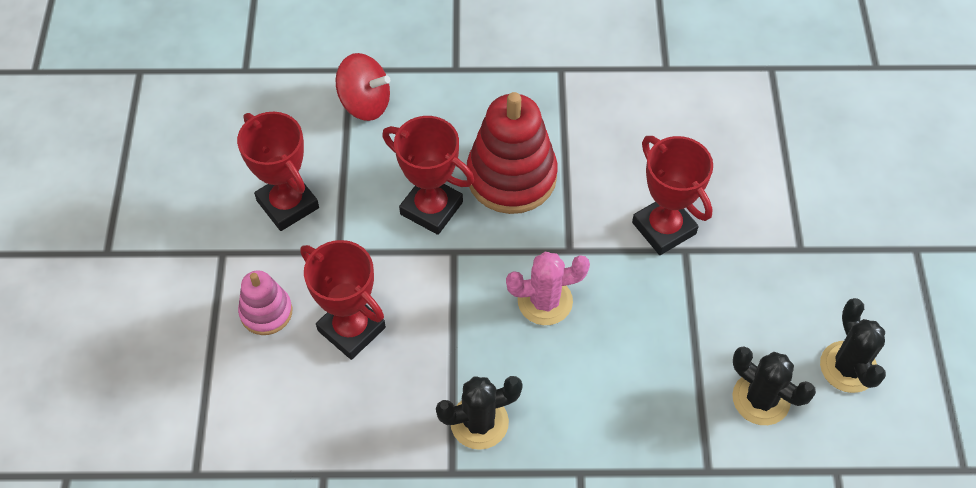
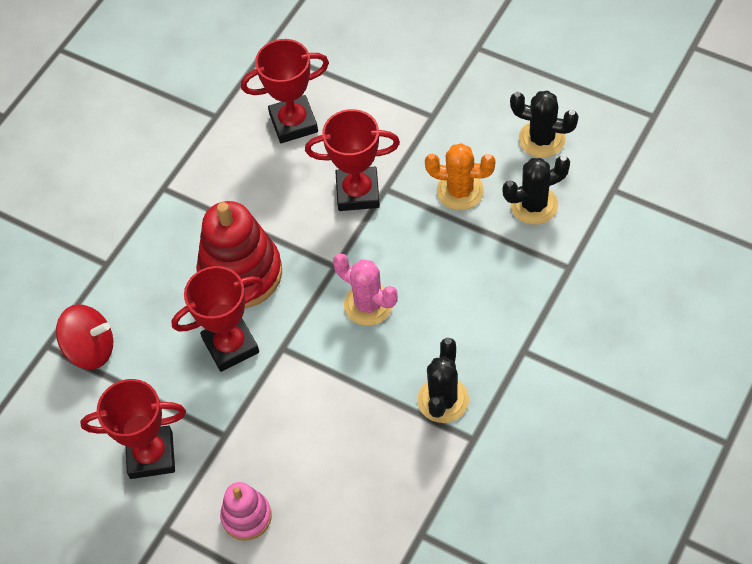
camera: 55 degrees left, 0 degrees up
red trophy [300,240,386,360] -> red trophy moved to [241,39,329,143]
red spinning top [335,53,390,121] -> red spinning top turned 45 degrees clockwise [56,304,113,369]
pink cactus [506,252,590,325] -> pink cactus turned 75 degrees counterclockwise [333,253,398,326]
none -> orange cactus [425,143,496,210]

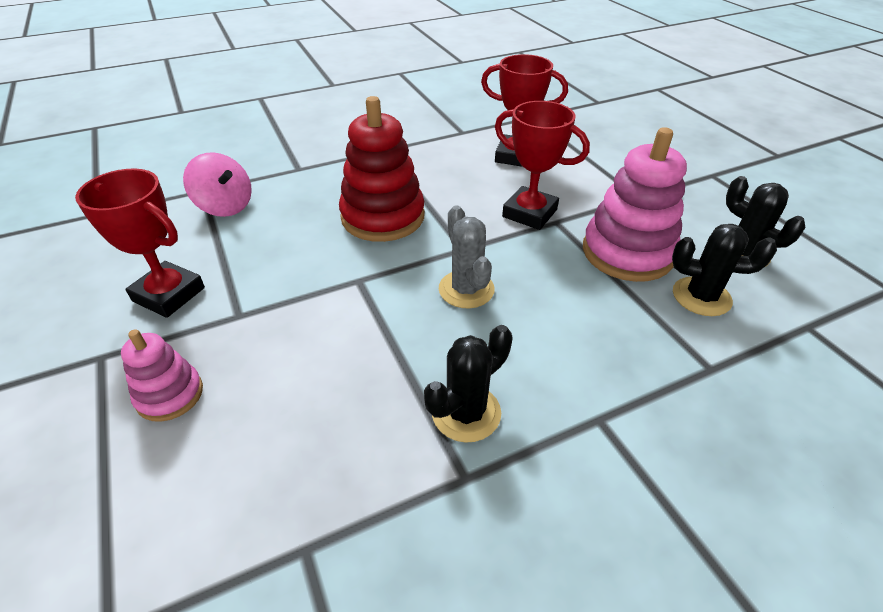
camera: 30 degrees right, 15 degrees down
red spinning top [56,304,113,369] -> pink spinning top [183,152,252,217]
red trophy [172,266,264,372] -> none
pink cactus [333,253,398,326] -> grey cactus [439,205,495,308]
orange cactus [425,143,496,210] -> pink stacking toy [583,127,687,282]

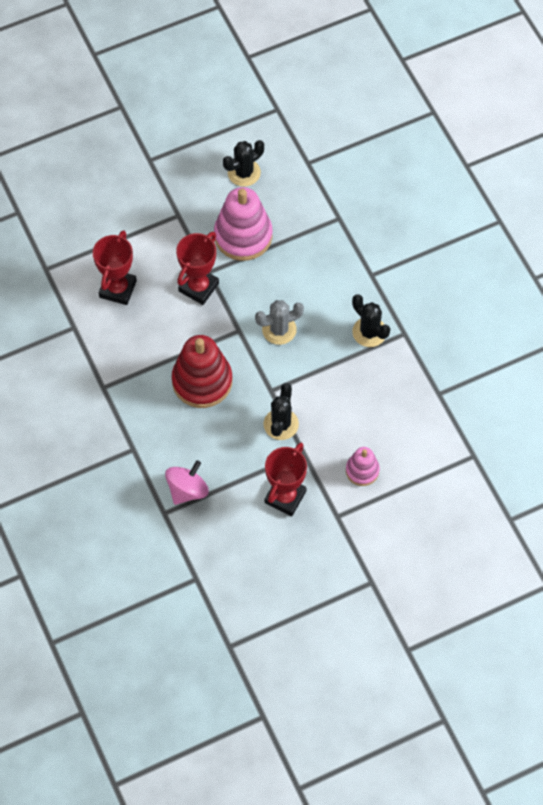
camera: 90 degrees left, 20 degrees up
black cactus [672,224,777,316] -> black cactus moved to [263,383,299,440]

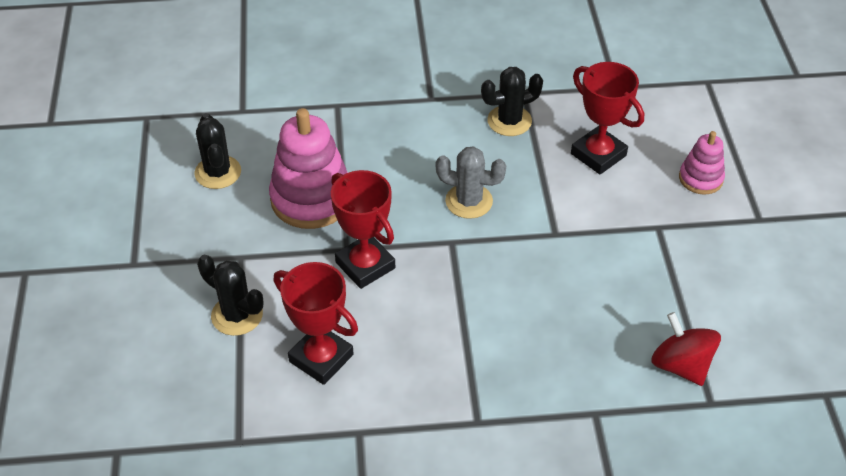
camera: 70 degrees left, 15 degrees down
pink spinning top [165,460,209,505] -> red spinning top [651,312,721,386]
red stacking toy [172,335,232,408] -> none
grey cactus [255,300,304,345] -> grey cactus turned 75 degrees counterclockwise [436,146,506,219]
black cactus [263,383,299,440] -> black cactus moved to [197,255,263,336]
red trophy [265,443,307,516] -> red trophy moved to [571,62,644,174]

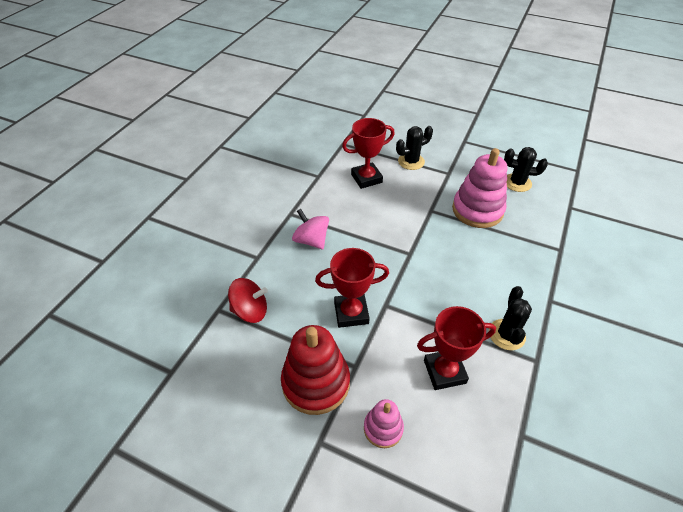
camera: 120 degrees right, 0 degrees up
red trophy [331,170,395,289] -> red trophy moved to [315,248,389,328]
grey cactus [436,146,506,219] -> none
none -> red stacking toy [281,325,350,415]
none -> pink spinning top [292,209,329,249]

